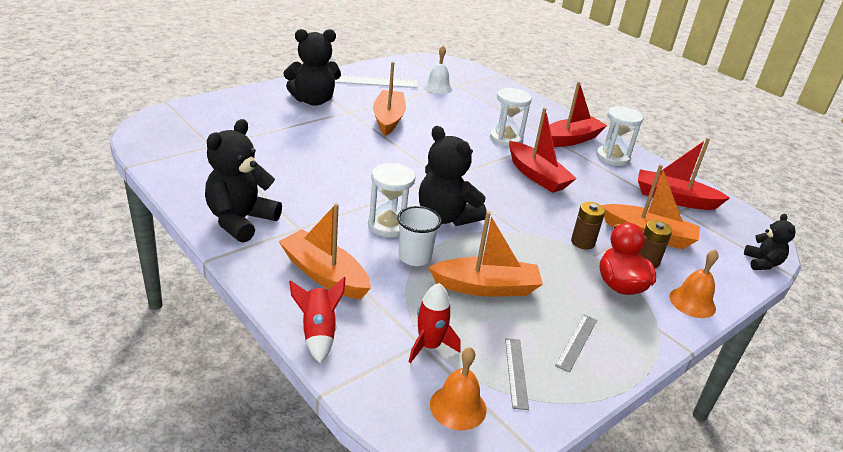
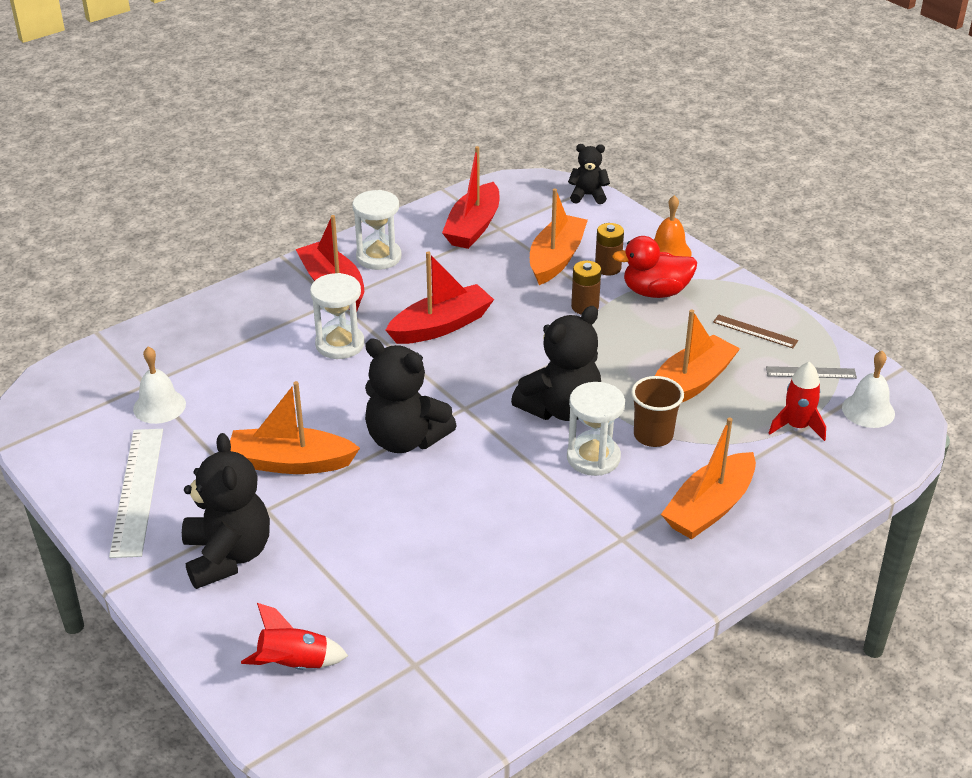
camera: 85 degrees left, 5 degrees up
black teddy bear [205,119,282,243] -> black teddy bear moved to [365,338,457,453]
red rocket [289,277,346,363] -> red rocket moved to [241,603,348,670]
white cup [397,206,442,266] -> brown cup [631,376,684,447]
orange boat [428,212,543,297] -> orange boat turned 45 degrees clockwise [655,309,740,403]
orange bell [430,347,486,430] -> white bell [842,351,895,428]
grey ruler [555,315,597,373] -> brown ruler [713,315,798,348]

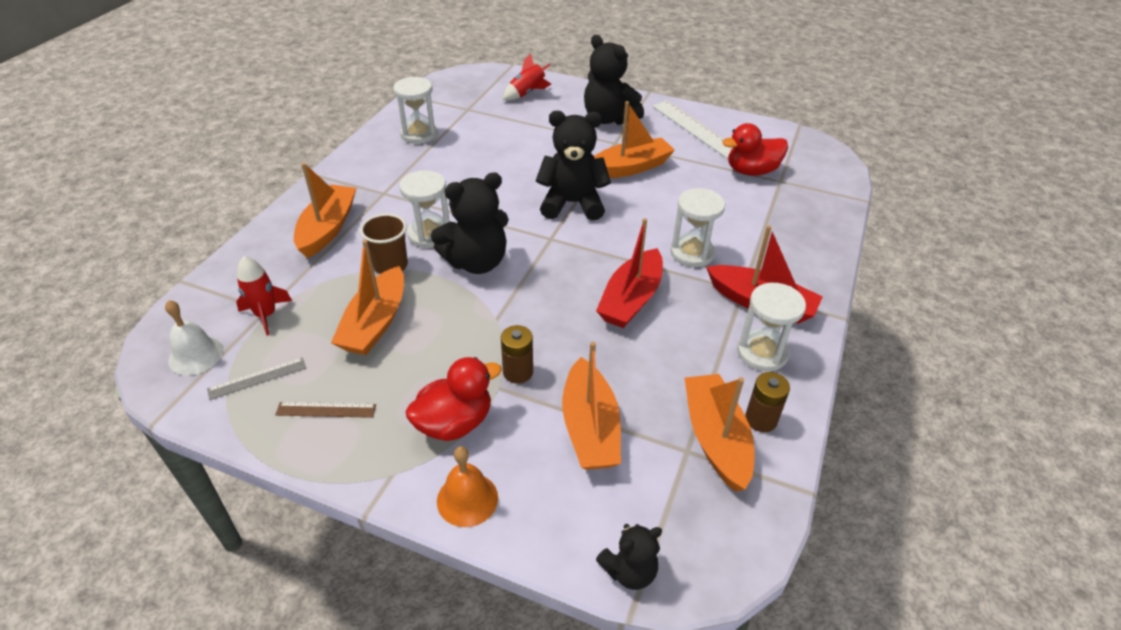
camera: 150 degrees right, 5 degrees up
white bell [133,347,186,424] -> red duck [723,123,788,176]
red boat [442,146,499,249] -> orange boat [684,374,754,492]
black teddy bear [511,306,601,421] -> black teddy bear turned 135 degrees counterclockwise [431,172,509,274]
brown battery [595,223,624,276] -> brown battery moved to [745,372,790,432]
none -> white hourglass [393,77,438,144]

